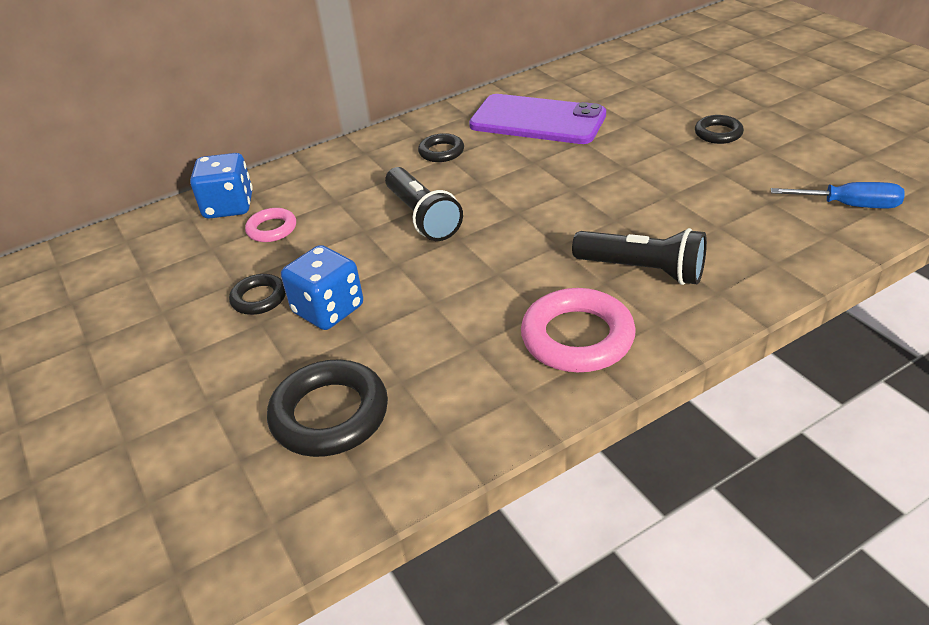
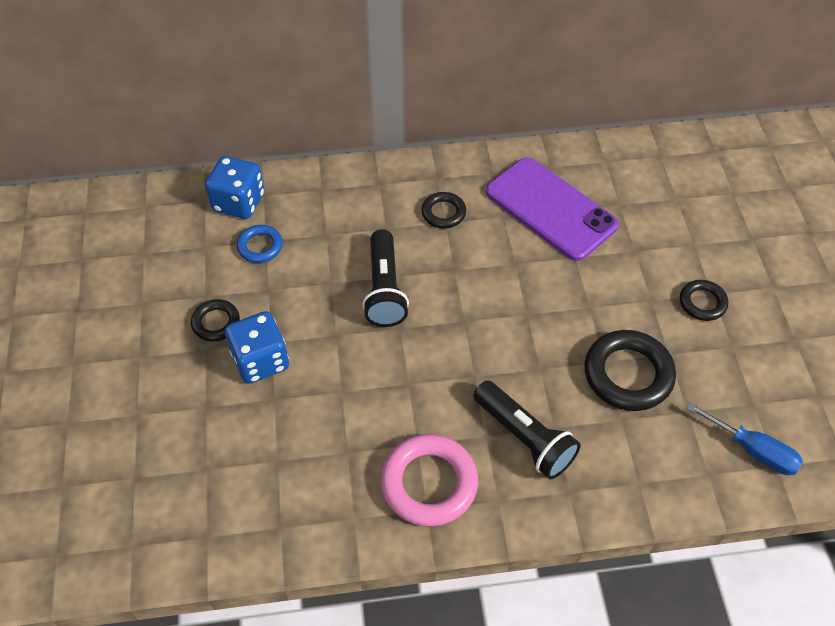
camera: 20 degrees right, 15 degrees up
pink ring [245,208,296,242] -> blue ring [236,225,283,263]
black ring [267,360,388,457] -> black ring moved to [584,330,676,411]

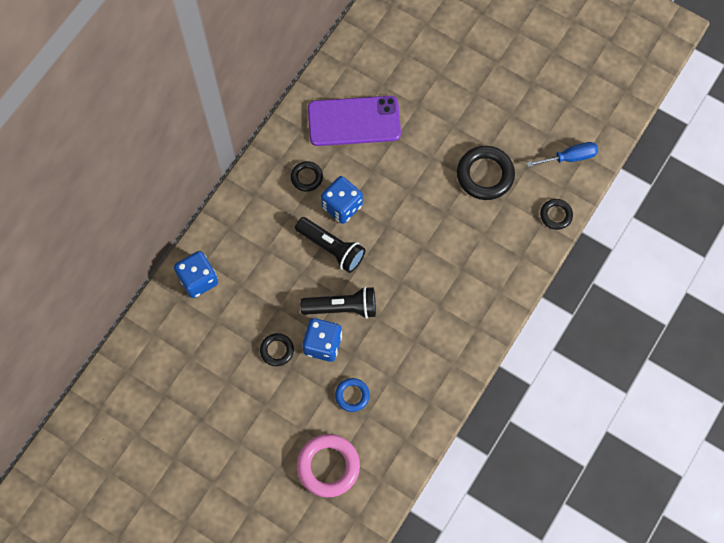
camera: 50 degrees left, 15 degrees up
blue ring [236,225,283,263] -> blue ring moved to [335,378,370,412]
pink ring [381,434,478,527] -> pink ring moved to [297,434,360,497]
black flashlight [473,381,581,479] -> black flashlight moved to [300,287,376,319]
black ring [680,280,728,321] -> black ring moved to [540,199,573,230]
none -> blue dice [321,176,363,224]

